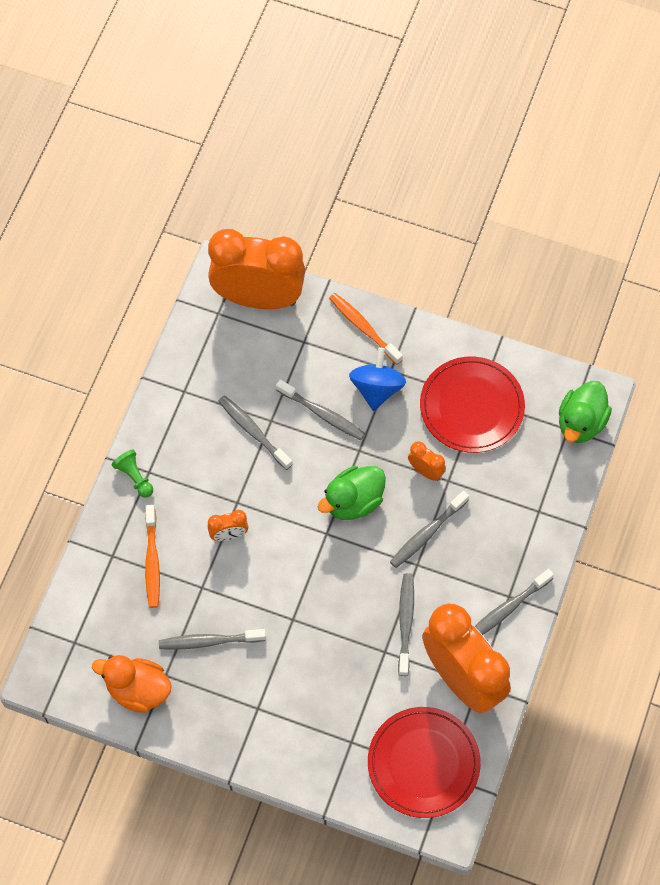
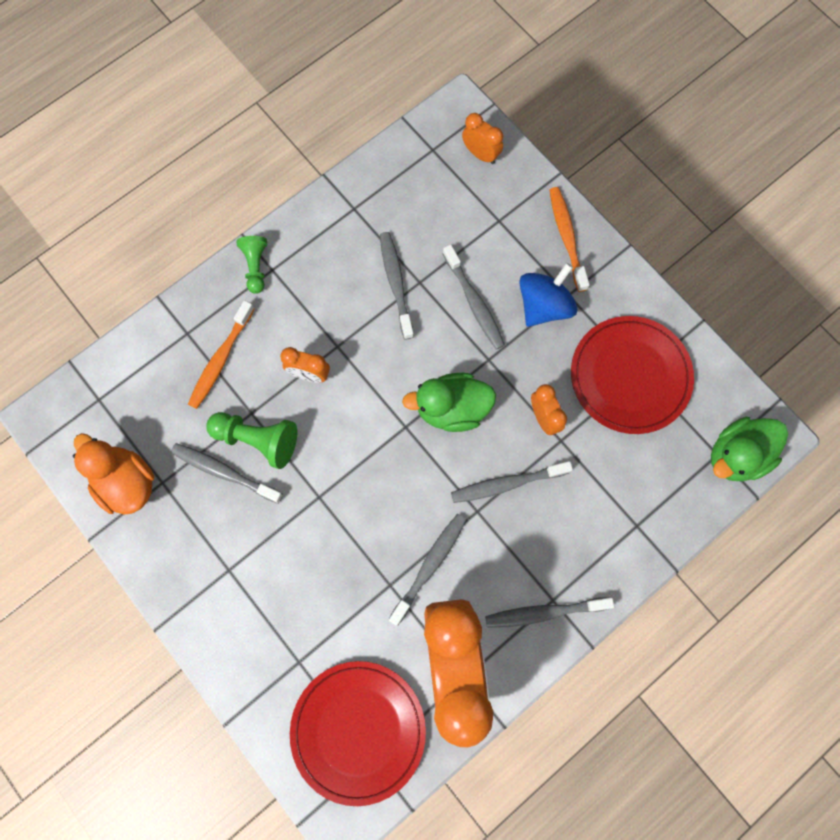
camera: 30 degrees right, 10 degrees up
orange clock [208,229,305,309] -> orange clock [462,113,503,164], size x0.40
none -> green pawn [206,412,297,469]

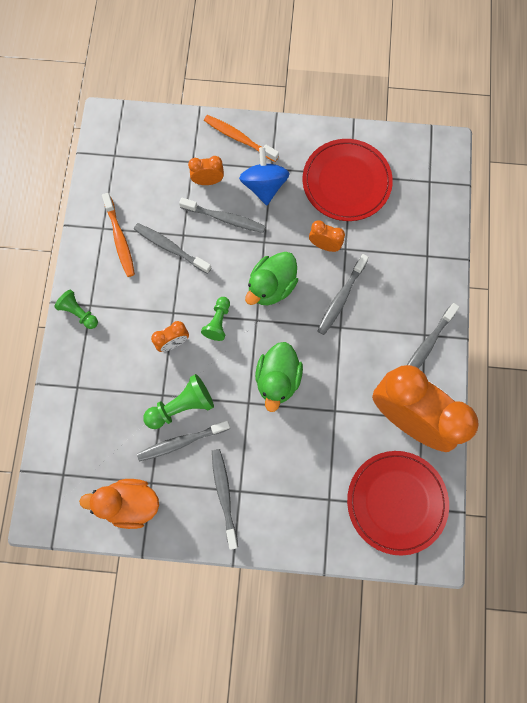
camera: 45 degrees left, 0 degrees up
orange toothbrush [188,300,255,409] -> orange toothbrush moved to [102,193,135,277]
grey toothbrush [389,514,466,626] -> grey toothbrush moved to [212,449,238,550]
orange clock [462,113,503,164] -> orange clock moved to [188,156,224,185]
green duck [711,417,788,481] -> green duck moved to [255,342,303,412]
none -> green pawn [201,297,230,341]

